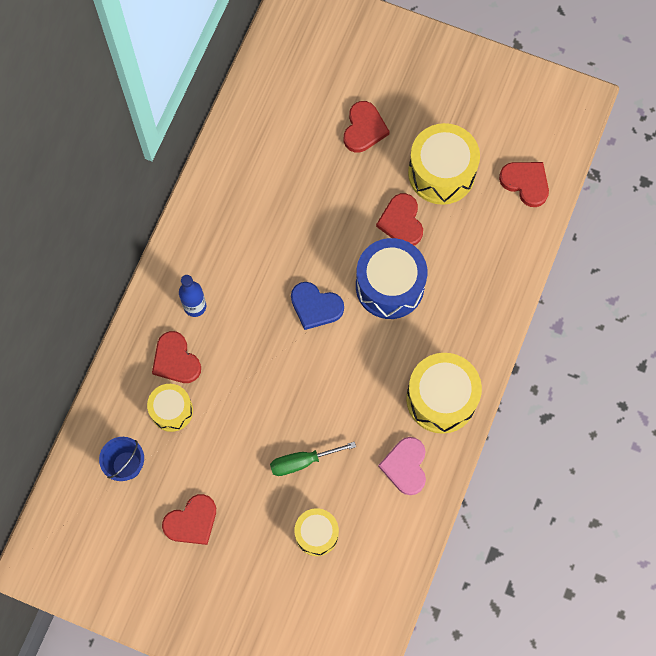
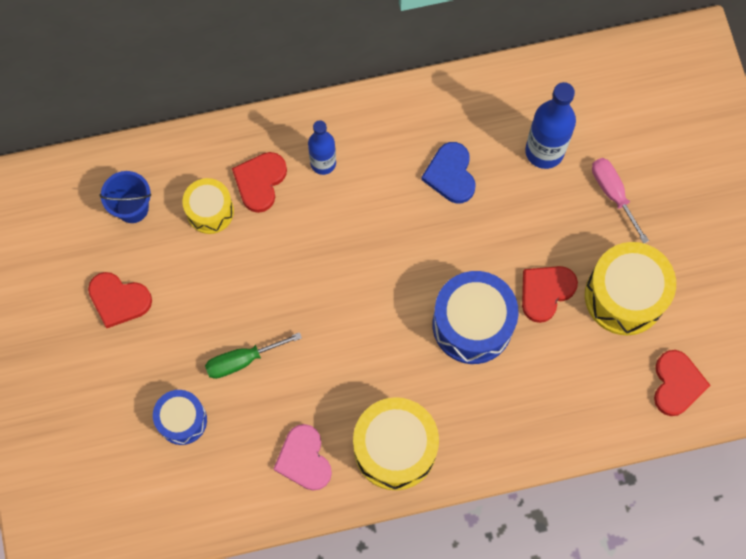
camera: 55 degrees right, 0 degrees up
green screwdriver [270,442,356,476] -> green screwdriver turned 60 degrees counterclockwise [205,332,302,379]
blue heart [291,282,344,330] -> blue heart moved to [421,142,475,203]
yellow drum [294,508,339,556] -> blue drum [153,390,207,445]
red heart [344,101,390,153] -> pink screwdriver [592,158,649,243]
pink heart [378,437,426,495] -> pink heart turned 75 degrees counterclockwise [274,424,332,491]
none -> blue bottle [525,82,576,169]

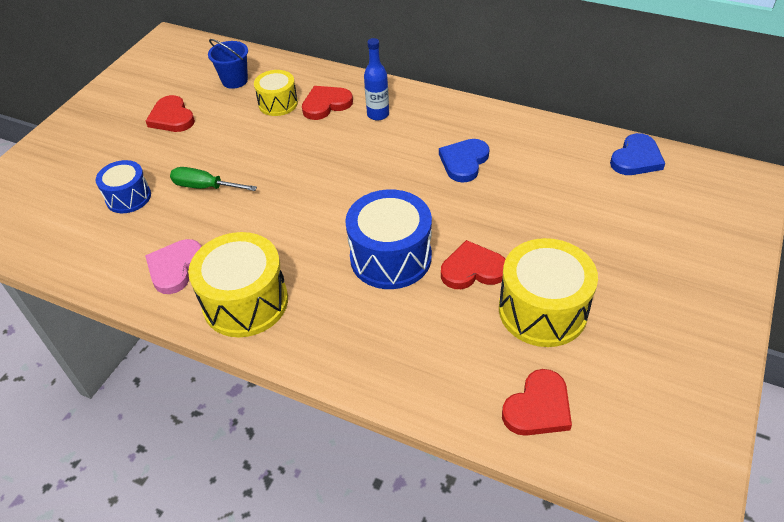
camera: 40 degrees right, 25 degrees down
blue bottle [525,82,576,169] -> none
pink screwdriver [592,158,649,243] -> none
none -> blue heart [610,133,665,175]

